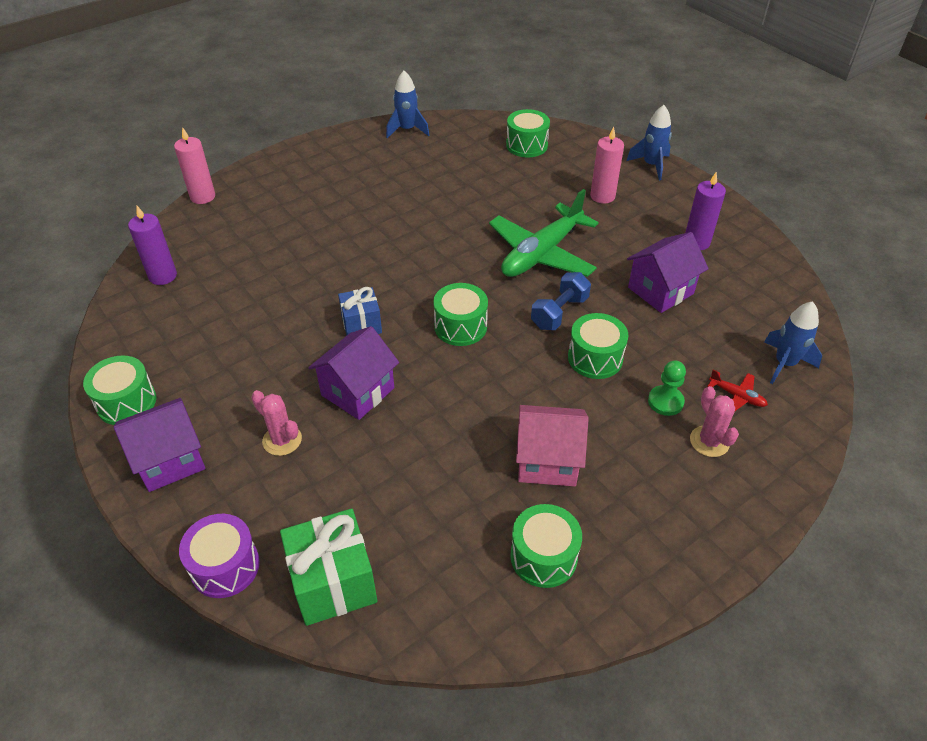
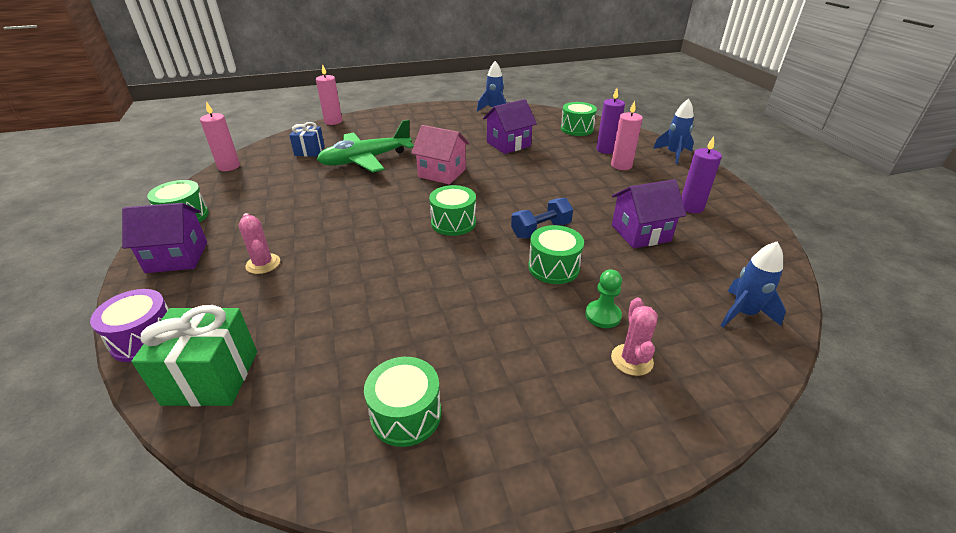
camera: 20 degrees right, 10 degrees down
purple candle [128,206,177,285] -> purple candle moved to [596,88,625,154]
purple house [308,326,399,420] -> purple house moved to [483,99,537,154]
blue gift [338,287,382,335] -> blue gift moved to [289,122,325,157]
green plane [489,189,599,277] -> green plane moved to [317,119,414,173]
pink house [516,405,589,486] -> pink house moved to [411,125,470,184]
red plane [707,369,768,411] -> none
none -> pink candle [200,101,240,171]

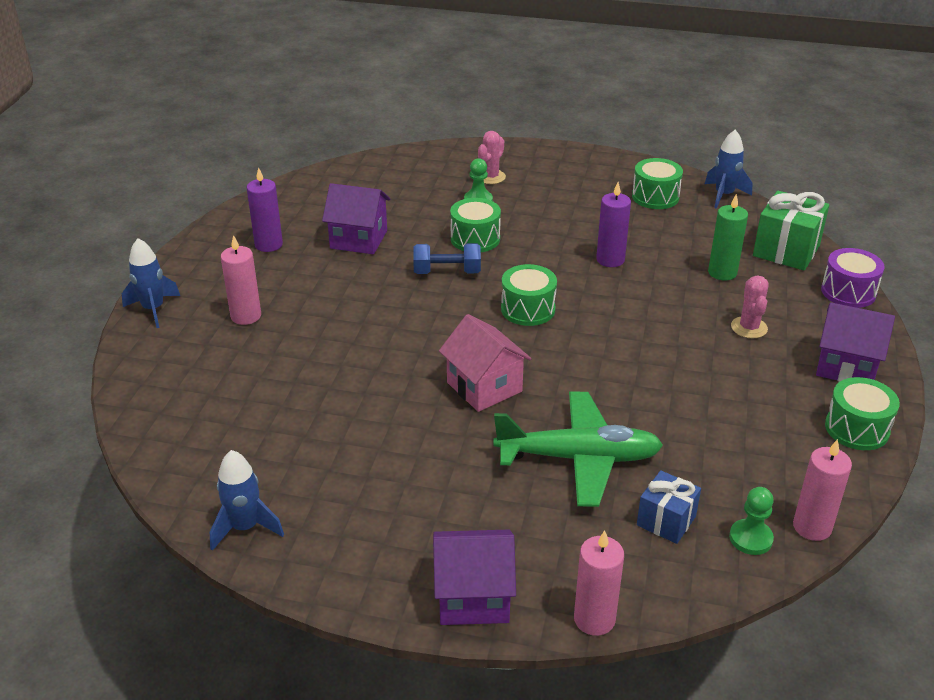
camera: 150 degrees left, 0 degrees up
purple house [483,99,537,154] -> purple house moved to [433,530,516,625]
green drum [561,102,597,136] -> none
purple candle [596,88,625,154] -> purple candle moved to [596,182,631,267]
blue rocket [721,242,786,327] -> blue rocket moved to [705,130,752,209]
none -> green candle [708,194,748,280]
none -> green pawn [729,487,774,555]

